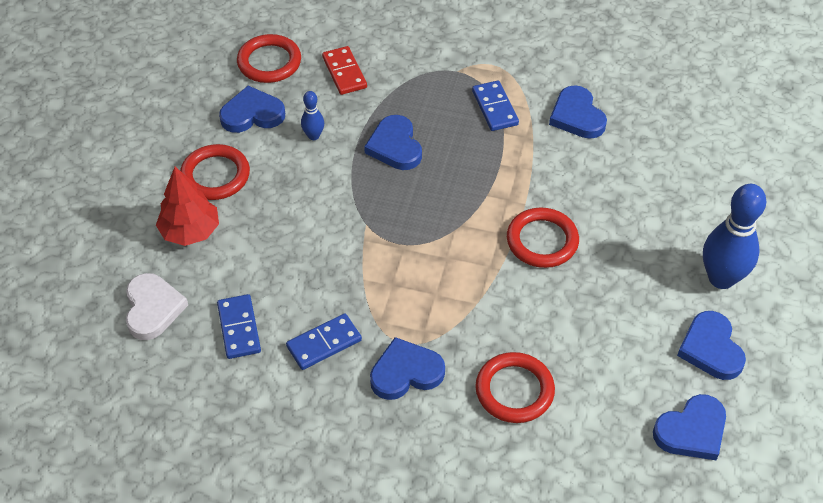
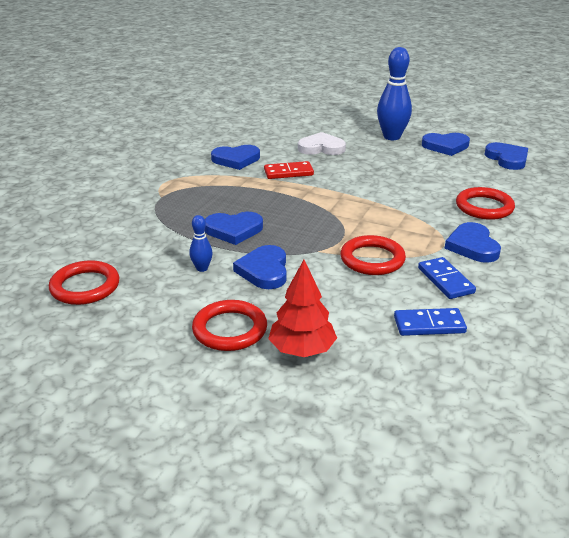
camera: 80 degrees left, 20 degrees down
white heart [126,273,188,340] -> white heart moved to [298,132,346,155]
blue heart [219,86,285,133] -> blue heart moved to [233,245,287,289]
red domino [322,46,367,95] -> red domino moved to [264,161,314,179]
blue domino [472,81,519,131] -> none
red ring [507,207,579,268] -> red ring moved to [340,235,406,275]

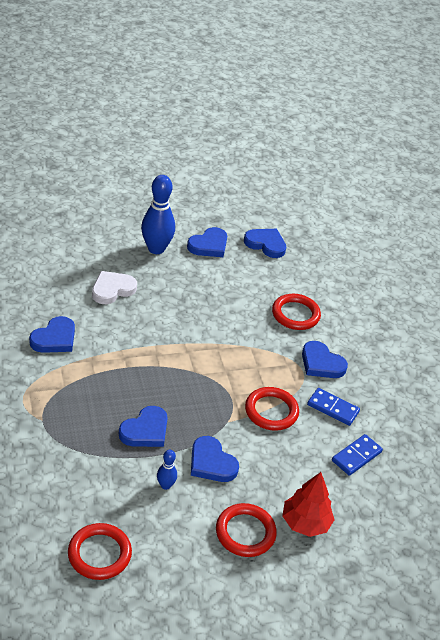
camera: 45 degrees left, 10 degrees up
red domino [264,161,314,179] -> none

